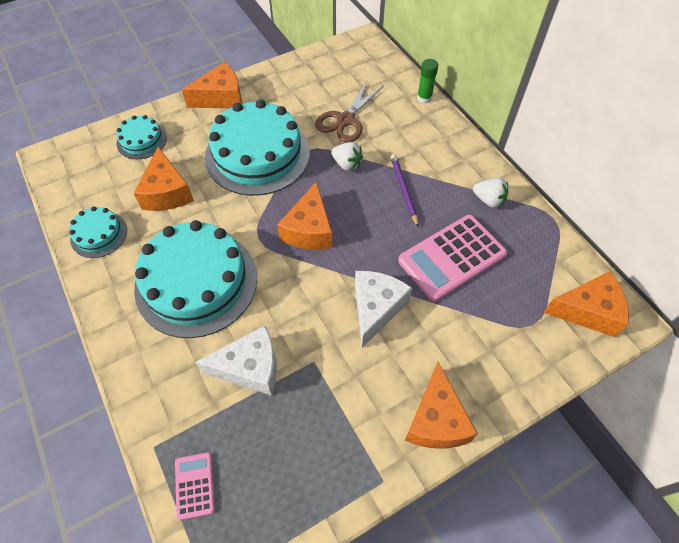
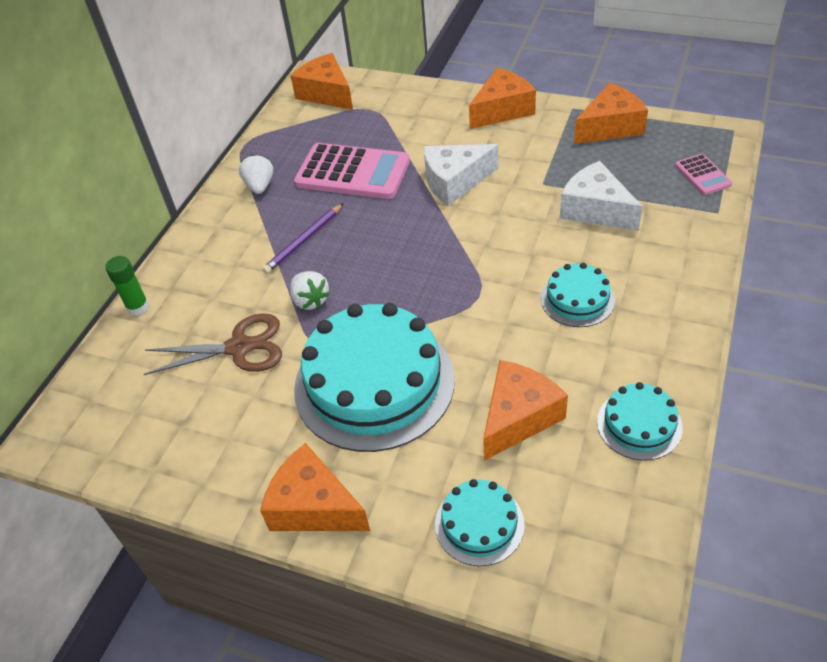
camera: 125 degrees left, 10 degrees down
turquoise cake [134,220,257,338] -> turquoise cake [541,263,615,327], size x0.48
pink calculator [175,452,215,520] -> pink calculator turned 60 degrees counterclockwise [675,154,732,195]
orange cheese [277,182,332,249] -> orange cheese moved to [574,83,648,144]
white strawberry [331,142,363,171] -> white strawberry turned 150 degrees clockwise [290,271,330,310]

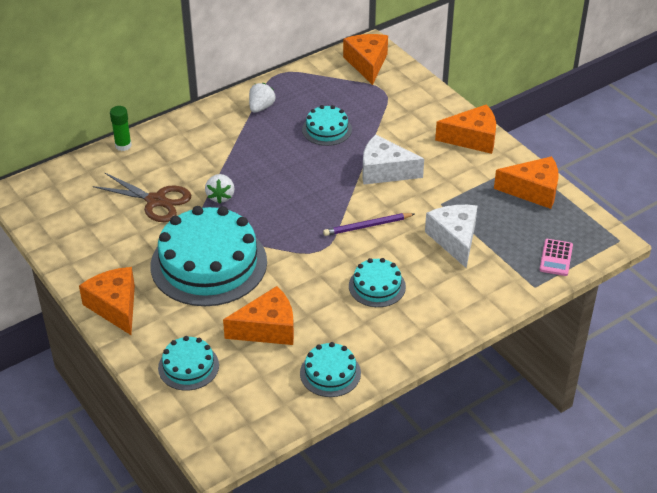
camera: 30 degrees right, 5 degrees down
purple pencil [262,203,343,274] -> purple pencil moved to [323,213,414,236]
pink calculator [294,143,410,199] -> turquoise cake [302,105,352,146]

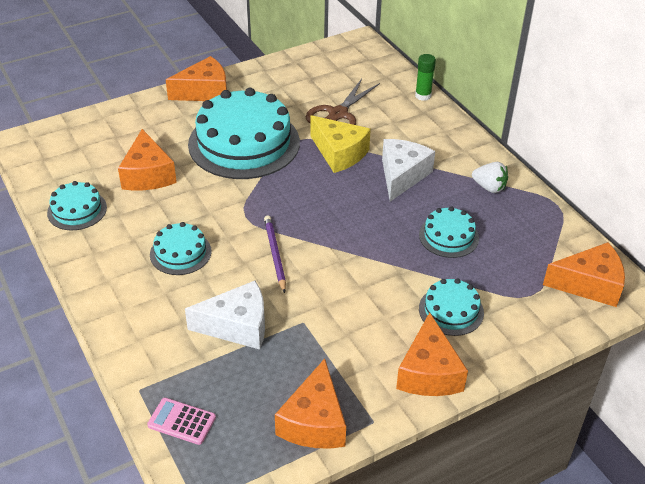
camera: 95 degrees right, 0 degrees up
turquoise cake [158,336,219,390] -> turquoise cake moved to [419,278,484,336]
white strawberry [205,174,235,204] -> yellow cheese [310,115,371,173]
white cheese [362,134,424,185] -> white cheese moved to [382,139,435,201]

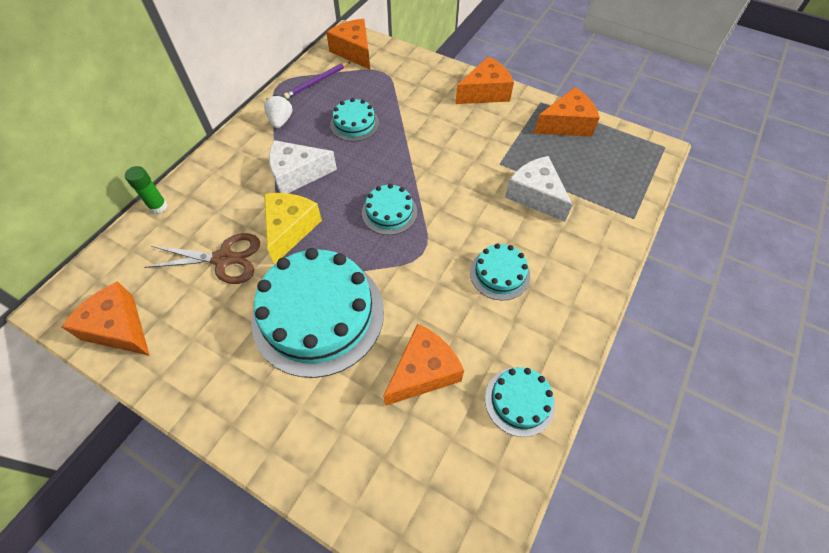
camera: 120 degrees left, 15 degrees up
pink calculator [147,398,216,445] -> none
orange cheese [166,56,227,101] -> orange cheese moved to [61,281,150,356]
purple pencil [264,216,286,293] -> purple pencil moved to [283,62,350,99]
turquoise cake [419,278,484,336] -> turquoise cake moved to [362,184,417,235]

